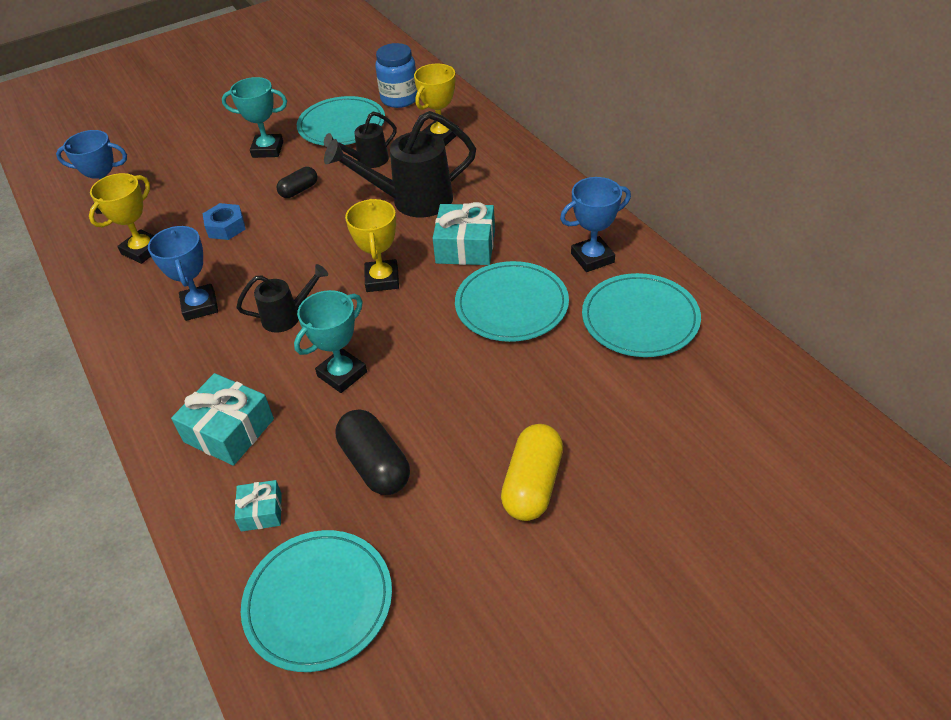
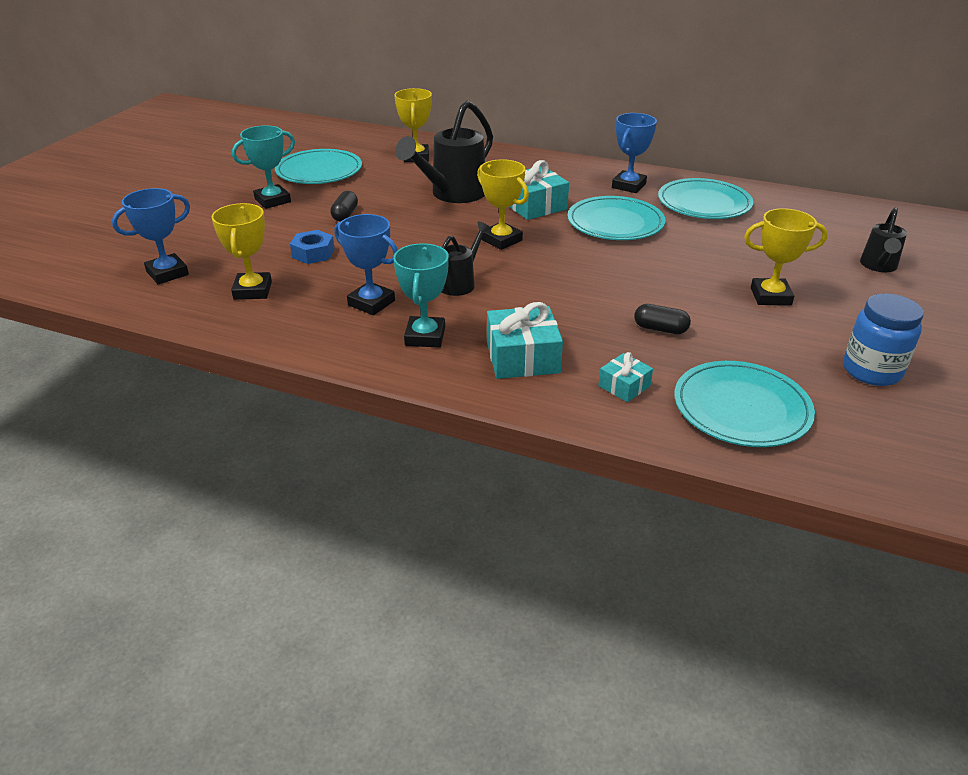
camera: 40 degrees left, 10 degrees down
turquoise trophy [294,290,367,393] -> turquoise trophy moved to [393,243,449,348]
black watering can [324,112,397,168] -> black watering can moved to [860,207,907,272]
black capsule [336,409,410,495] -> black capsule [634,304,691,334], size x0.60
blue jar [375,43,417,108] -> blue jar moved to [843,293,924,386]
yellow capsule [501,424,563,521] -> yellow trophy [744,208,828,306]

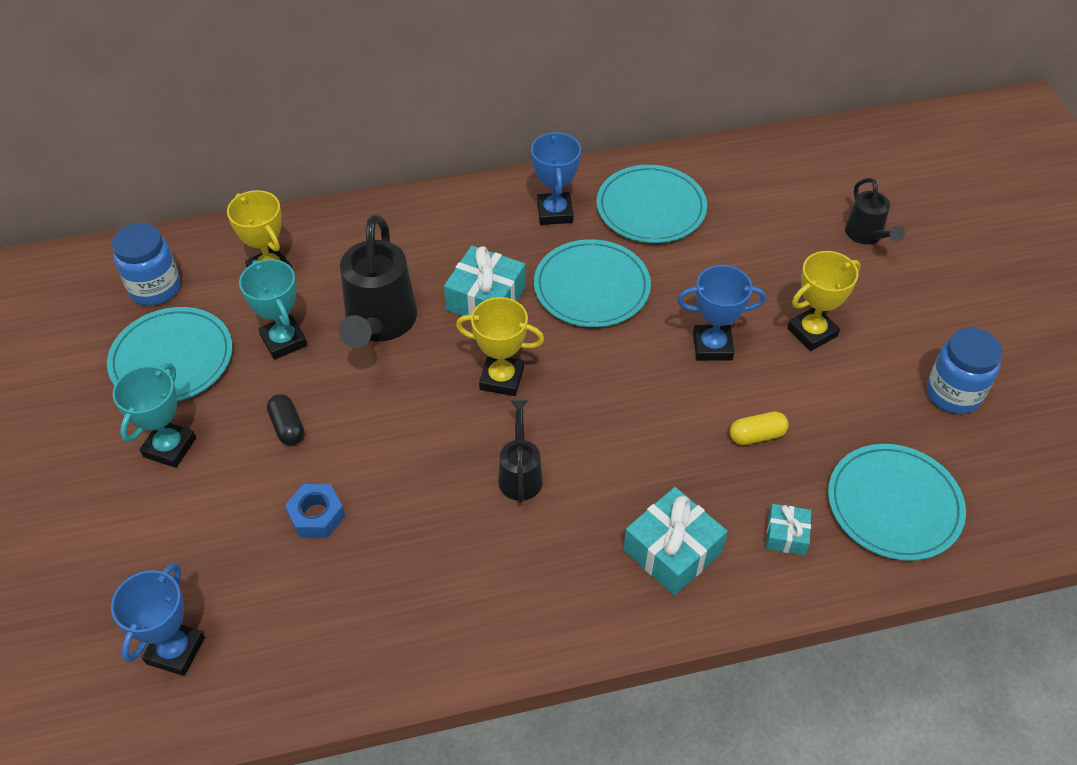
camera: 35 degrees left, 15 degrees up
yellow trophy [211,203,272,300] -> none
blue trophy [334,214,398,315] -> blue trophy moved to [677,265,766,361]
turquoise trophy [393,243,449,348] -> turquoise trophy moved to [239,259,307,360]
black capsule [634,304,691,334] -> yellow capsule [730,411,789,445]
none -> blue jar [112,223,181,306]

